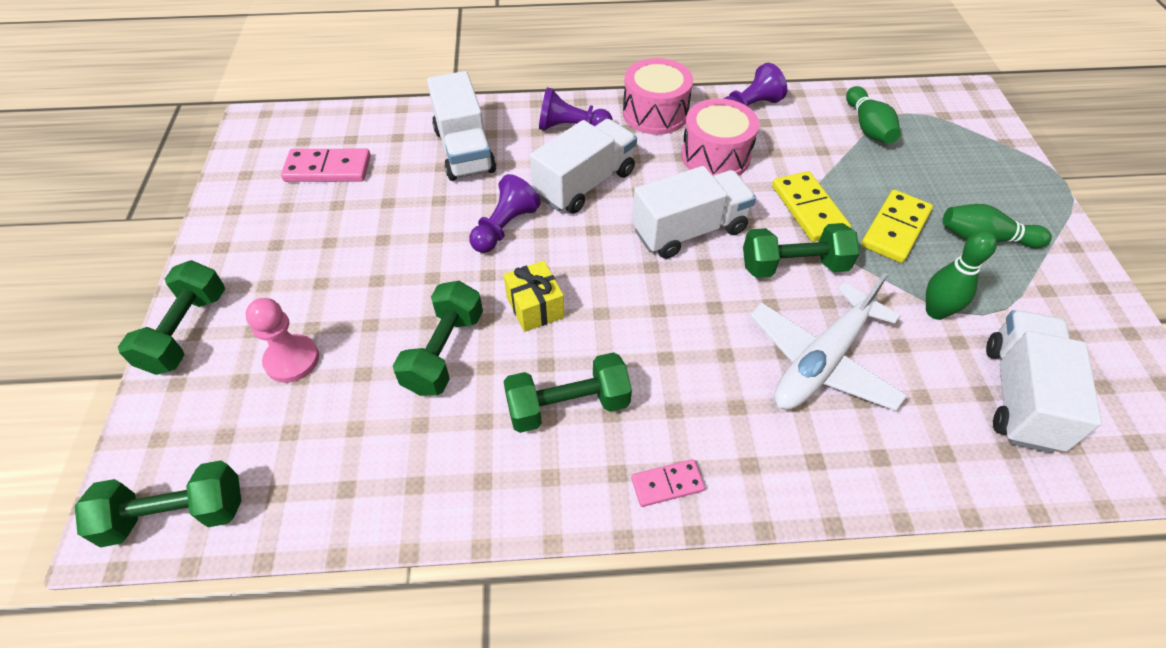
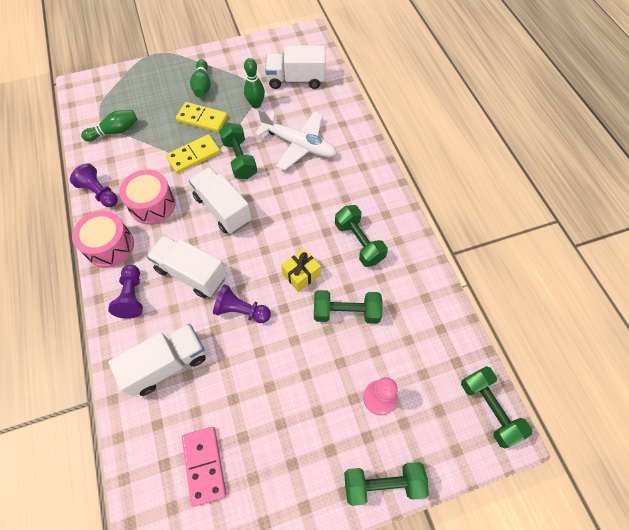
camera: 105 degrees left, 10 degrees up
pink domino [631,459,705,507] -> none

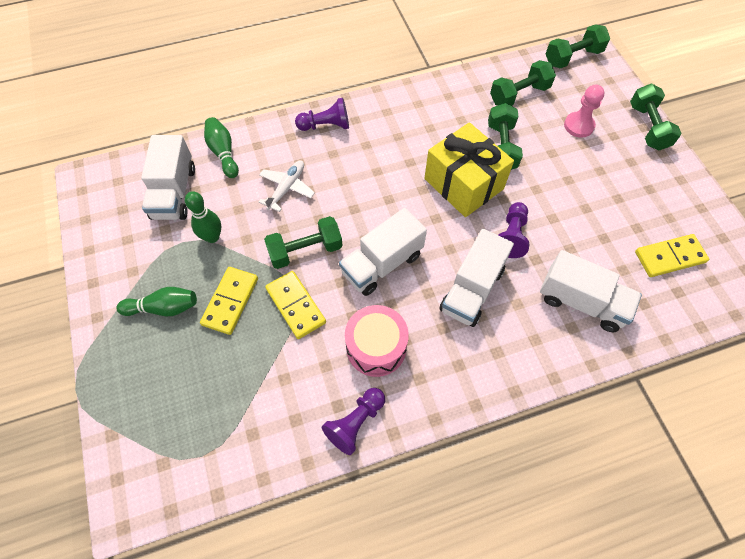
camera: 90 degrees left, 0 degrees up
pink drum [72,210,134,268] -> none
green bowling pin [81,110,137,142] -> green bowling pin moved to [204,117,239,178]
purple pawn [108,265,143,319] -> purple pawn moved to [295,98,349,131]
white truck [108,323,206,396] -> white truck turned 150 degrees clockwise [540,250,642,332]
pink domino [182,427,226,507] -> yellow domino [635,234,709,277]
white plane [255,109,337,170] -> white plane [259,161,315,212], size x0.62
yellow gift [281,248,321,292] -> yellow gift [424,122,514,217], size x1.98
green dumbbell [335,205,388,267] -> green dumbbell moved to [490,60,556,106]

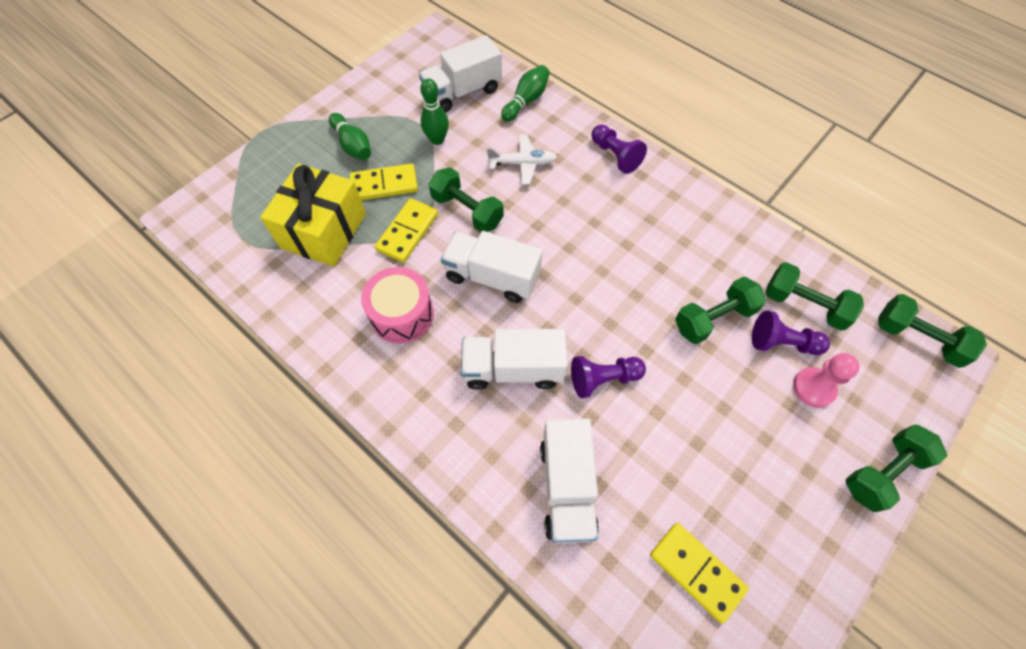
camera: 60 degrees right, 0 degrees up
purple pawn [322,388,385,455] -> purple pawn moved to [752,310,830,355]
yellow gift [424,122,514,217] -> yellow gift moved to [260,163,366,267]

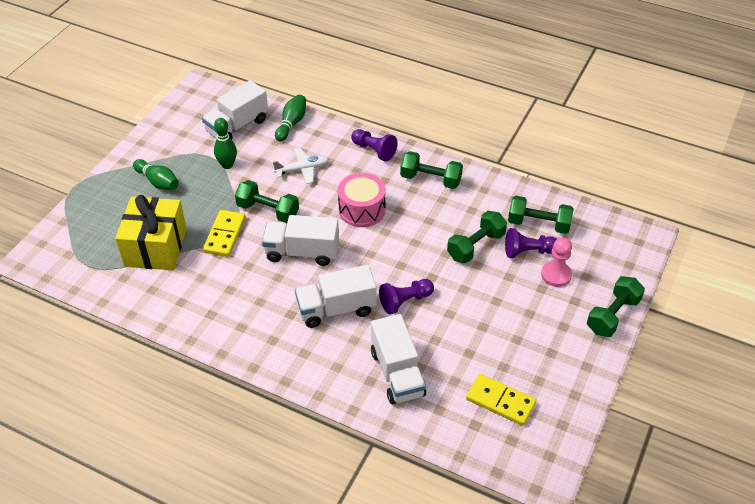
camera: 15 degrees left, 15 degrees down
yellow domino [350,163,418,200] -> none
pink drum [361,267,434,344] -> pink drum moved to [338,173,386,227]
green dumbbell [878,294,987,368] -> green dumbbell moved to [400,151,463,189]

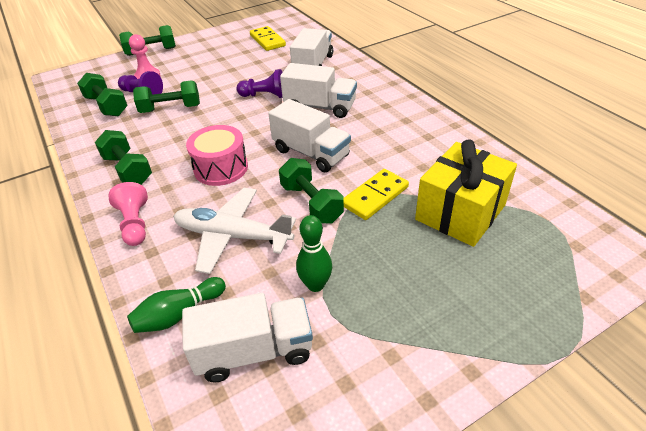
camera: 145 degrees left, 5 degrees down
green bowling pin [133,159,179,190] -> none
white plane [273,148,329,184] -> white plane [173,188,296,274], size x1.62
purple pawn [351,129,397,161] -> pink pawn [108,182,148,246]

